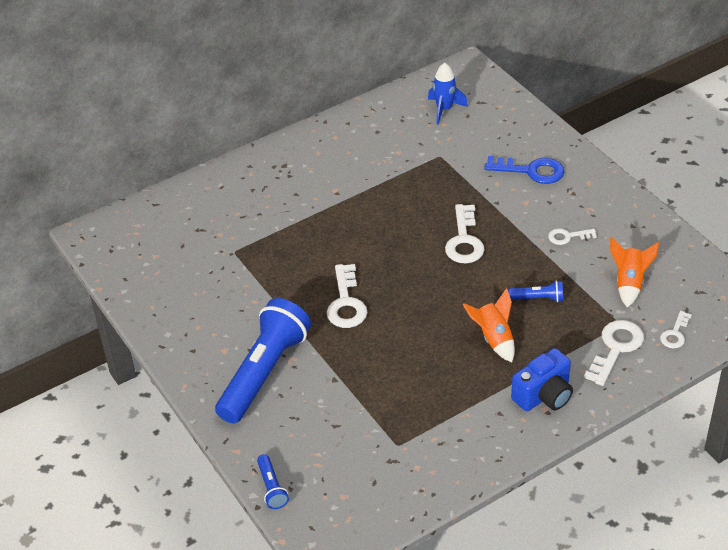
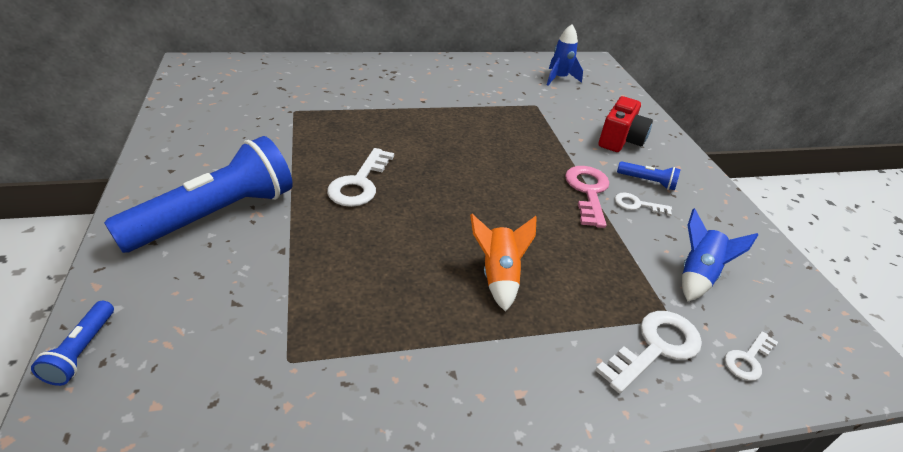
camera: 15 degrees right, 5 degrees down
white key [445,204,484,264] -> none
blue key [484,156,564,184] -> red camera [599,96,653,152]
blue flashlight [508,280,563,302] -> blue flashlight moved to [617,161,681,190]
blue camera [511,348,573,411] -> none
orange rocket [610,237,659,308] -> blue rocket [682,208,758,301]
none -> pink key [565,166,609,228]

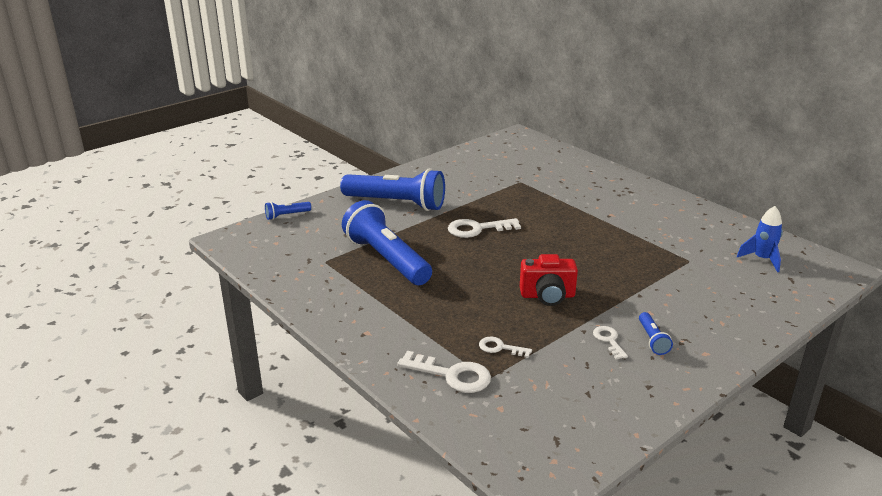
camera: 65 degrees right, 10 degrees down
orange rocket [470,214,537,312] -> none
pink key [565,166,609,228] -> none
red camera [599,96,653,152] -> red camera moved to [520,254,578,306]
blue rocket [682,208,758,301] -> none
white key [725,331,778,381] -> white key moved to [479,337,532,358]
none -> blue flashlight [342,200,432,285]

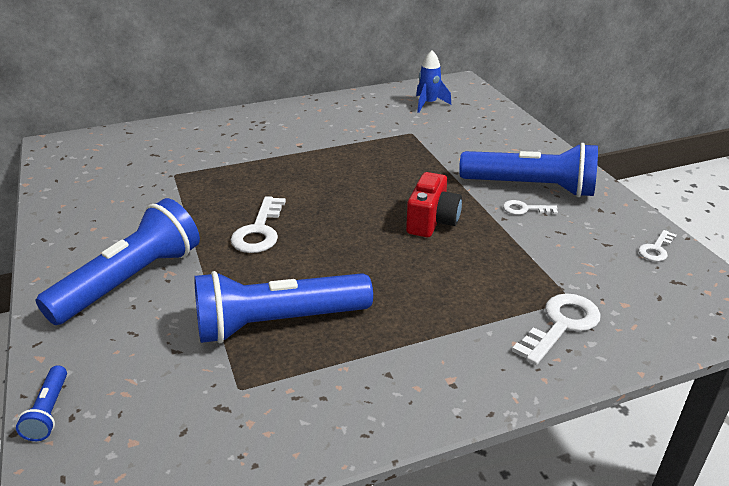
camera: 70 degrees left, 5 degrees up
white key [479,337,532,358] -> white key moved to [638,230,677,261]
blue flashlight [639,312,673,355] -> blue flashlight [459,143,598,197], size x2.36

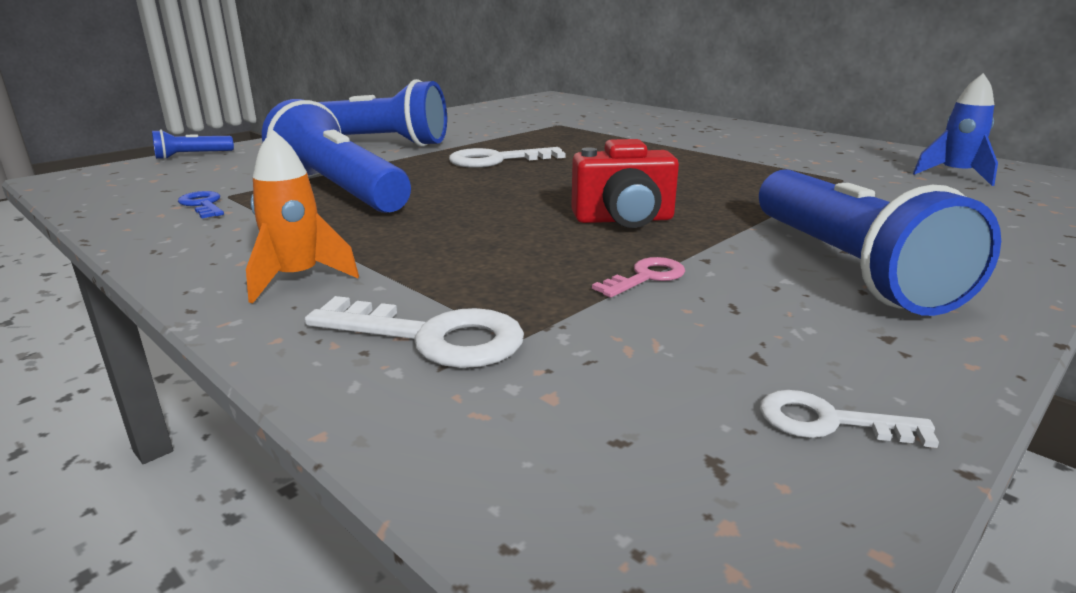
camera: 65 degrees right, 10 degrees down
white key [503,200,558,215] -> none
none -> blue key [178,191,224,218]
none -> orange rocket [246,129,359,304]
none -> pink key [592,257,685,298]

